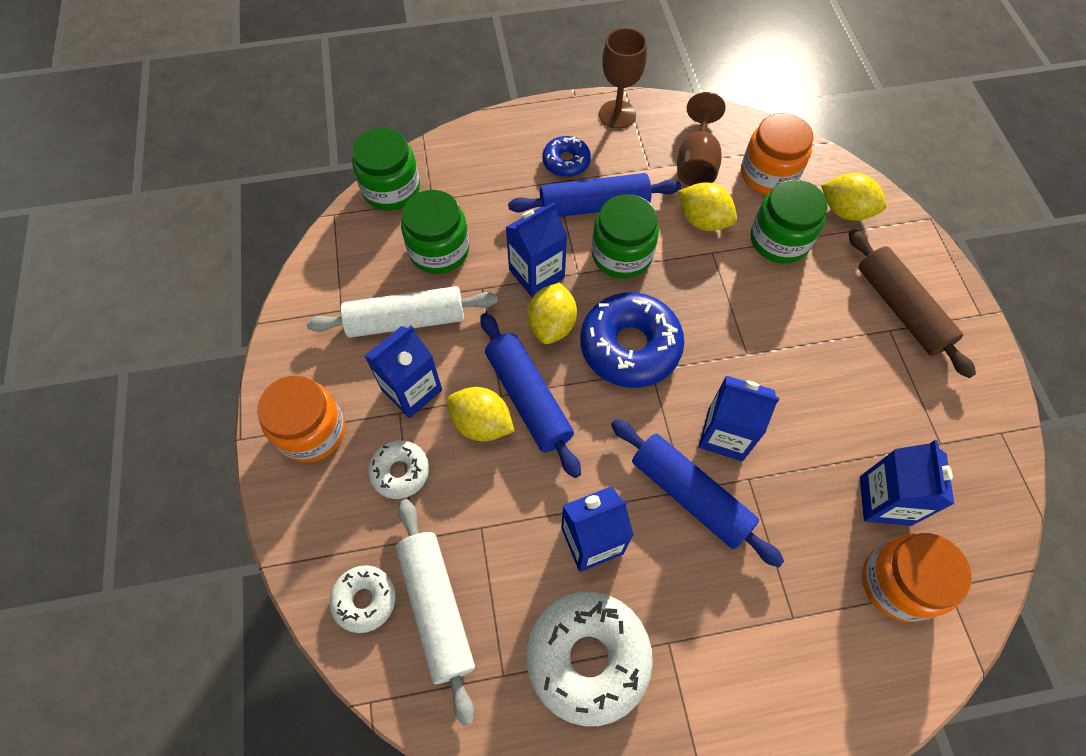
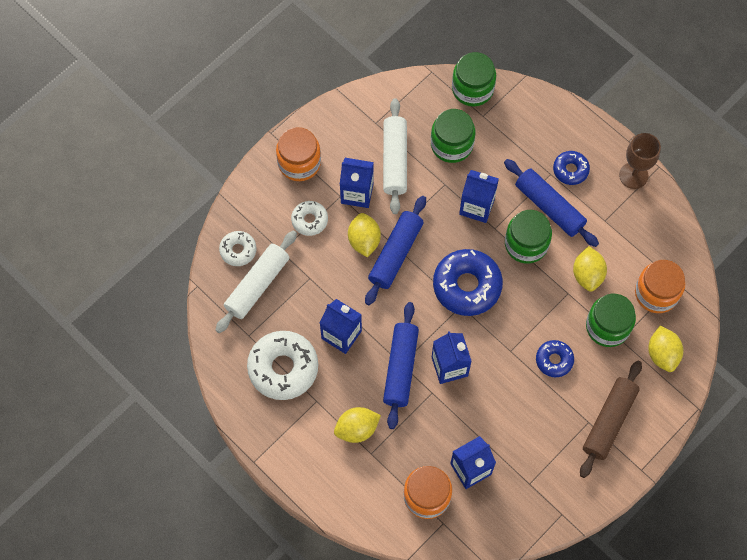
camera: 55 degrees right, 5 degrees up
white rolling pin [307,286,498,338] -> white rolling pin turned 45 degrees clockwise [383,98,407,214]
yellow lemon [528,283,577,344] -> yellow lemon moved to [334,407,381,443]
brown goblet [677,92,725,186] -> none
none -> blue donut [536,340,574,377]

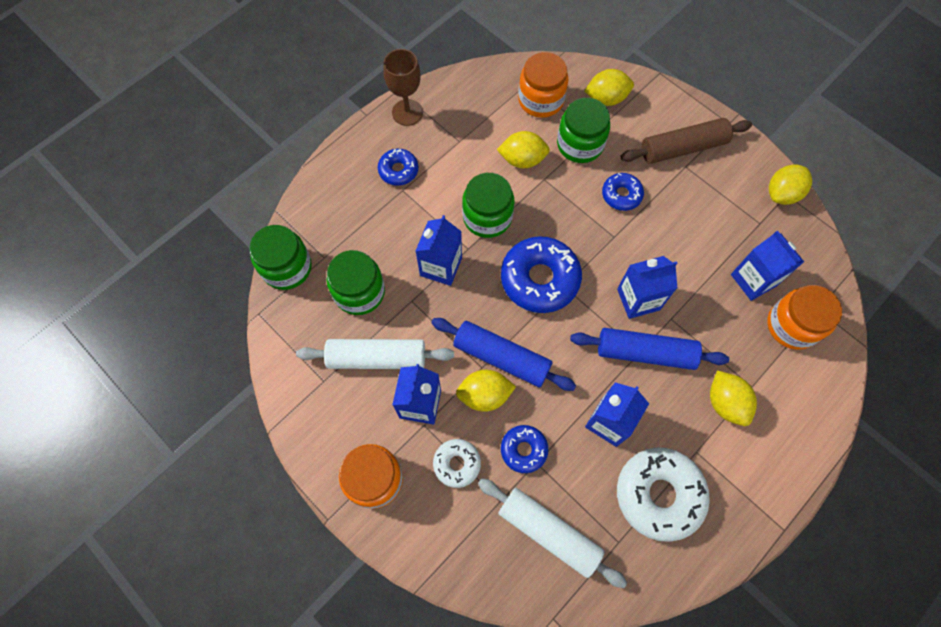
camera: 90 degrees left, 0 degrees up
white donut [219,231,256,266] -> none
blue rolling pin [504,159,599,247] -> none
brown rolling pin [580,361,642,478] -> brown rolling pin turned 45 degrees counterclockwise [621,118,752,164]
none -> blue donut [501,425,548,473]
none -> yellow lemon [769,164,812,205]

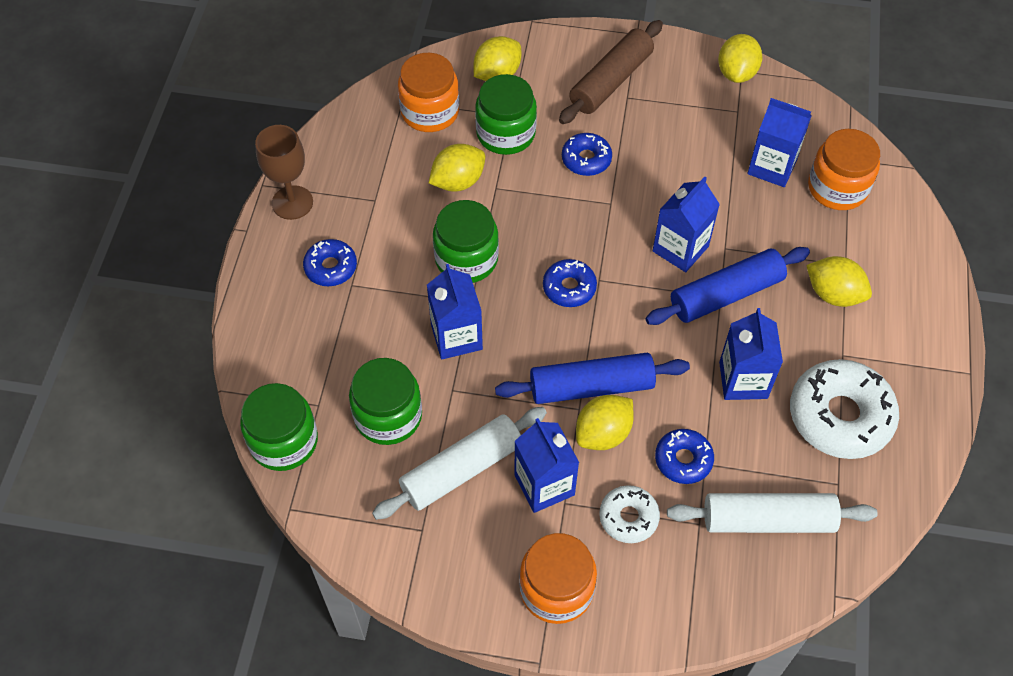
camera: 35 degrees left, 10 degrees down
blue donut [501,236,582,313] -> blue donut [543,259,597,307], size x0.54

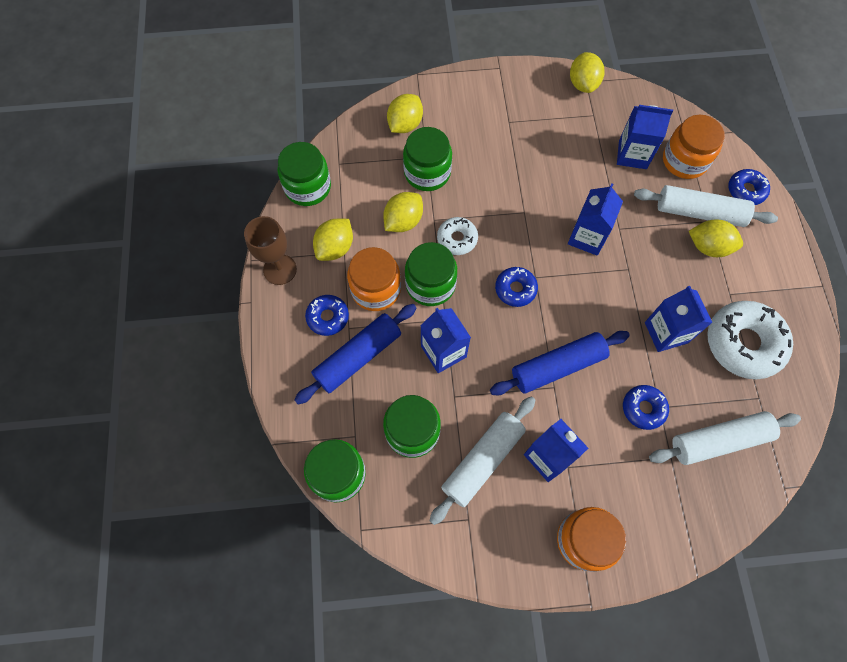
camera: 15 degrees left, 10 degrees up
orange jar [398,53,459,132] -> orange jar moved to [347,247,401,311]
brown rolling pin [559,20,663,124] -> none
blue donut [562,133,612,176] -> blue donut moved to [728,169,770,205]
yellow lemon [576,395,634,450] -> yellow lemon moved to [313,219,353,261]
white donut [599,485,660,543] -> white donut moved to [437,217,478,255]
blue rolling pin [645,247,810,325] -> blue rolling pin moved to [294,304,416,405]
none -> green jar [278,142,331,206]
none -> white rolling pin [634,185,778,227]

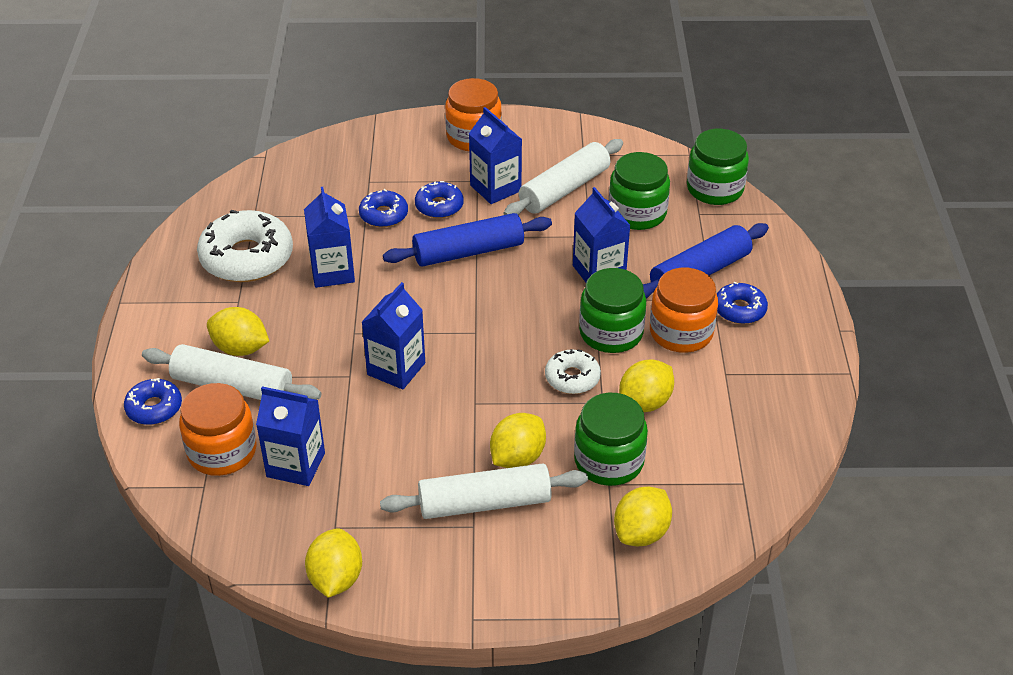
camera: 175 degrees left, 25 degrees down
brown goblet [244,216,297,285] -> none
green jar [278,142,331,206] -> none
yellow lemon [313,219,353,261] -> yellow lemon moved to [490,413,546,468]
blue donut [495,267,538,307] -> blue donut moved to [415,181,464,218]
white rolling pin [649,411,801,465] -> white rolling pin moved to [380,463,588,519]

